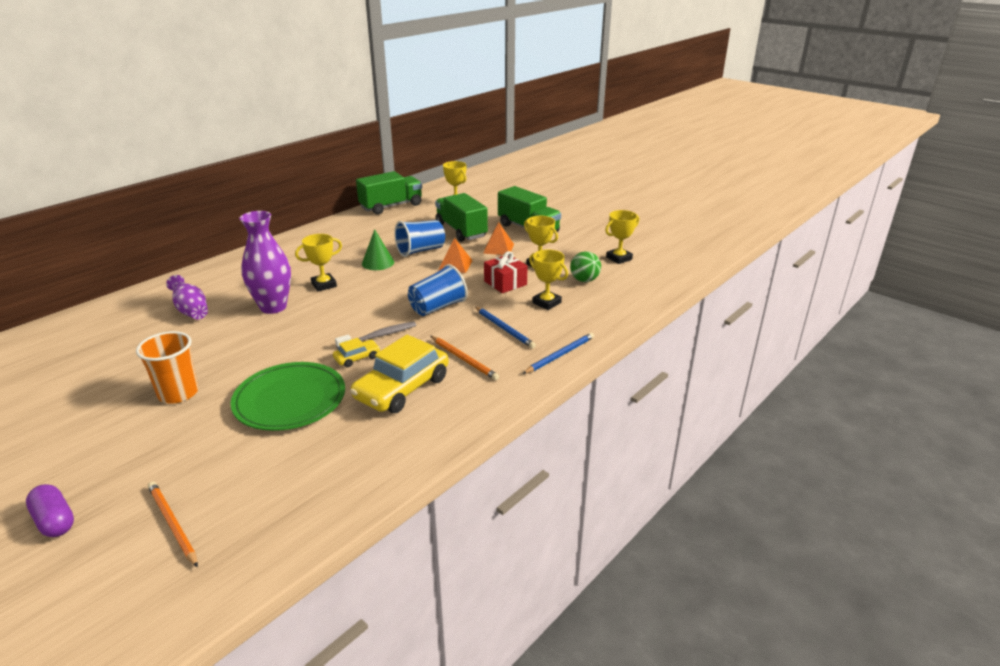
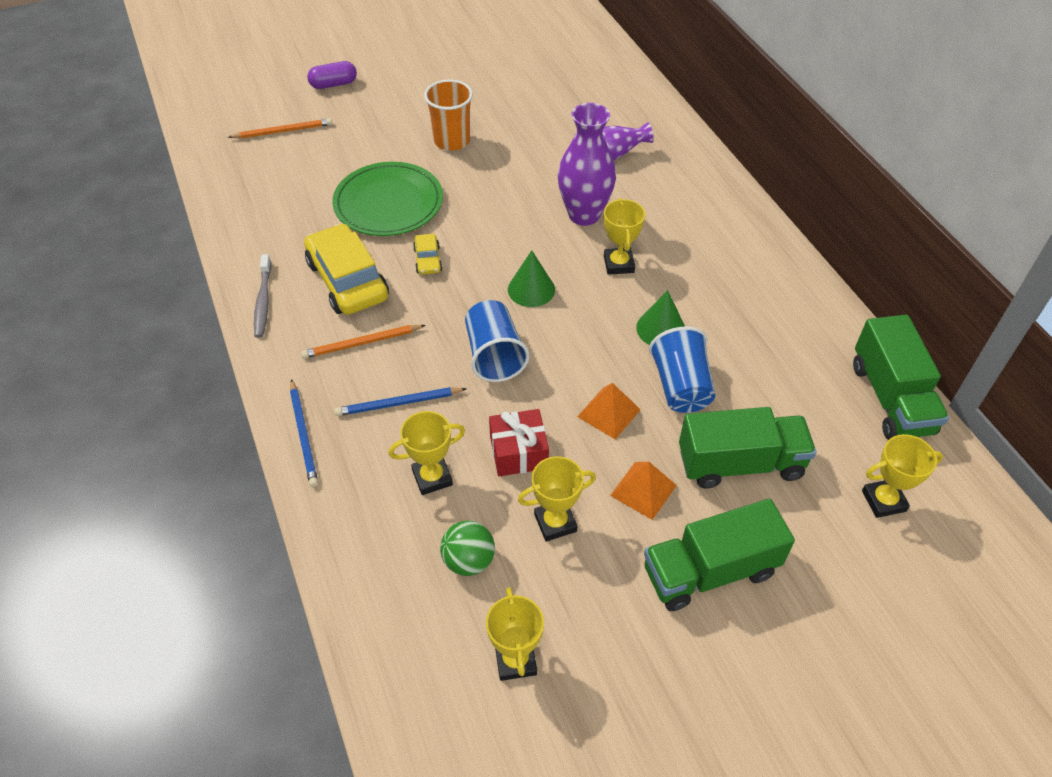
camera: 115 degrees right, 20 degrees up
grey toothbrush [335,322,416,348] -> grey toothbrush moved to [254,254,271,338]
none -> green cone [508,250,555,307]

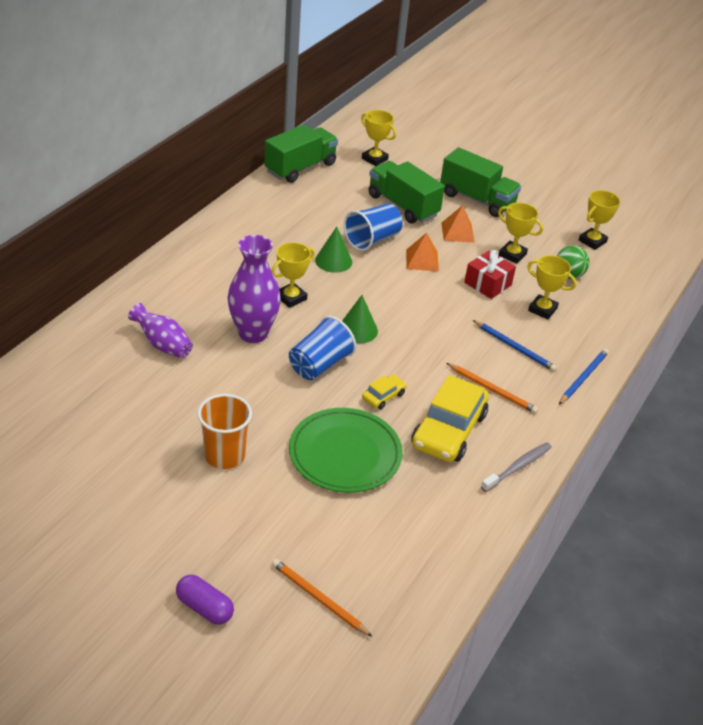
camera: 130 degrees left, 10 degrees down
blue cup [465,300,529,382] -> blue cup moved to [289,316,356,380]

